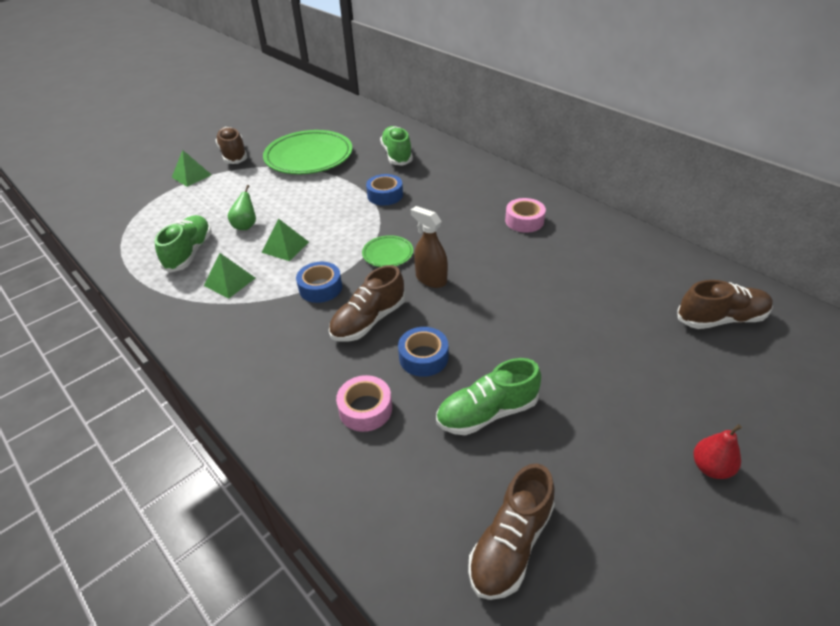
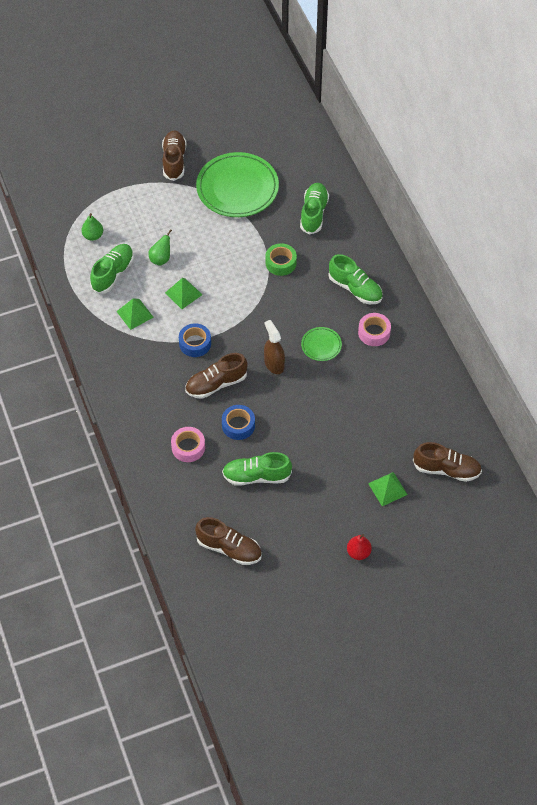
camera: 20 degrees right, 15 degrees up
green pyramid [172,150,212,187] -> green pyramid moved to [368,472,408,506]
green plate [362,235,413,267] -> green plate moved to [301,327,342,361]
blue tape [366,174,403,205] -> green tape [265,243,297,276]
brown shoe [468,463,555,600] -> brown shoe turned 120 degrees counterclockwise [195,517,262,565]
none -> green pear [81,213,103,241]
none -> green shoe [328,254,383,304]

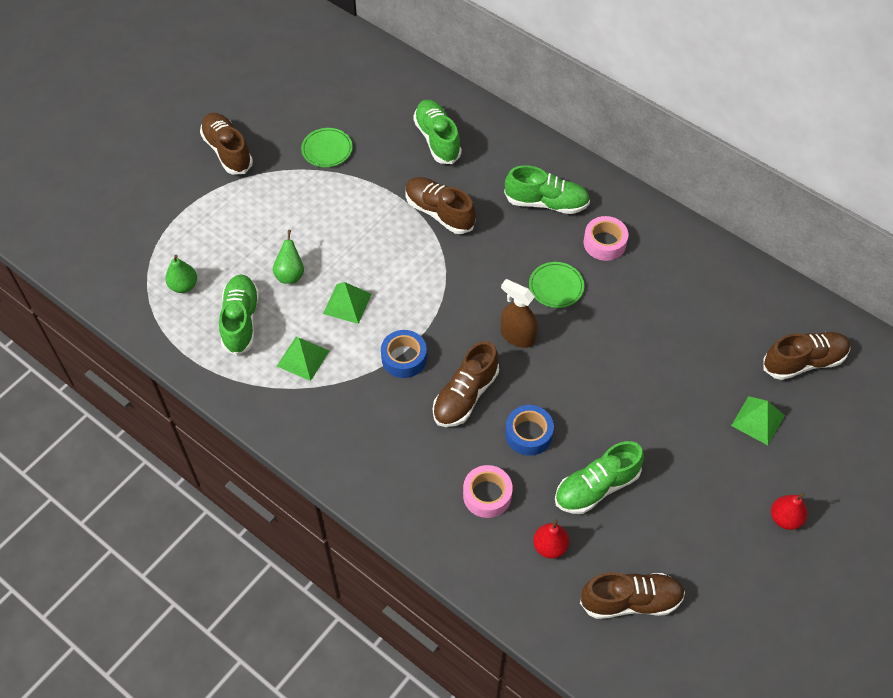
camera: 30 degrees left, 0 degrees up
green plate [196,152,279,217] -> green plate [301,128,353,167], size x0.46
green tape [265,243,297,276] -> brown shoe [405,177,476,234]
none -> red pear [533,519,569,559]

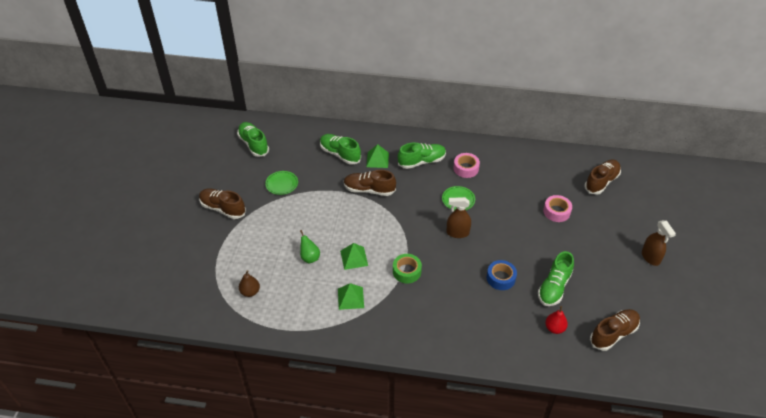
camera: 30 degrees left, 10 degrees down
green pear [165,255,197,293] -> brown pear [239,270,260,297]
green shoe [219,275,259,356] -> green shoe moved to [237,122,269,157]
blue tape [381,330,427,378] -> green tape [393,254,422,283]
brown shoe [433,341,499,427] -> none
pink tape [463,465,513,518] -> pink tape moved to [543,195,572,222]
green pyramid [731,396,785,445] -> green pyramid moved to [366,144,389,168]
red pear [771,492,807,530] -> brown spray bottle [642,220,676,266]

